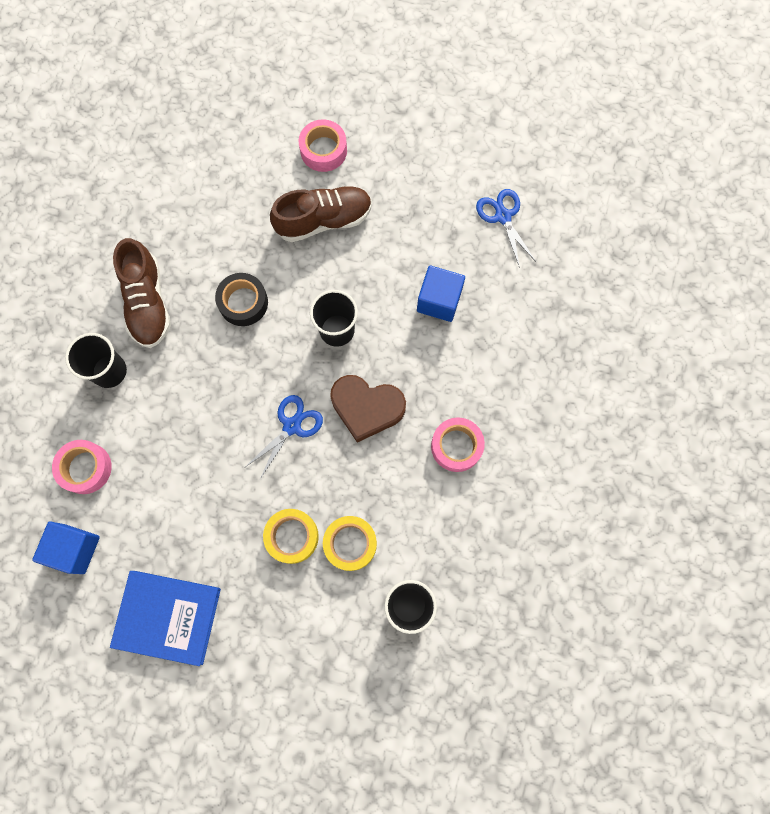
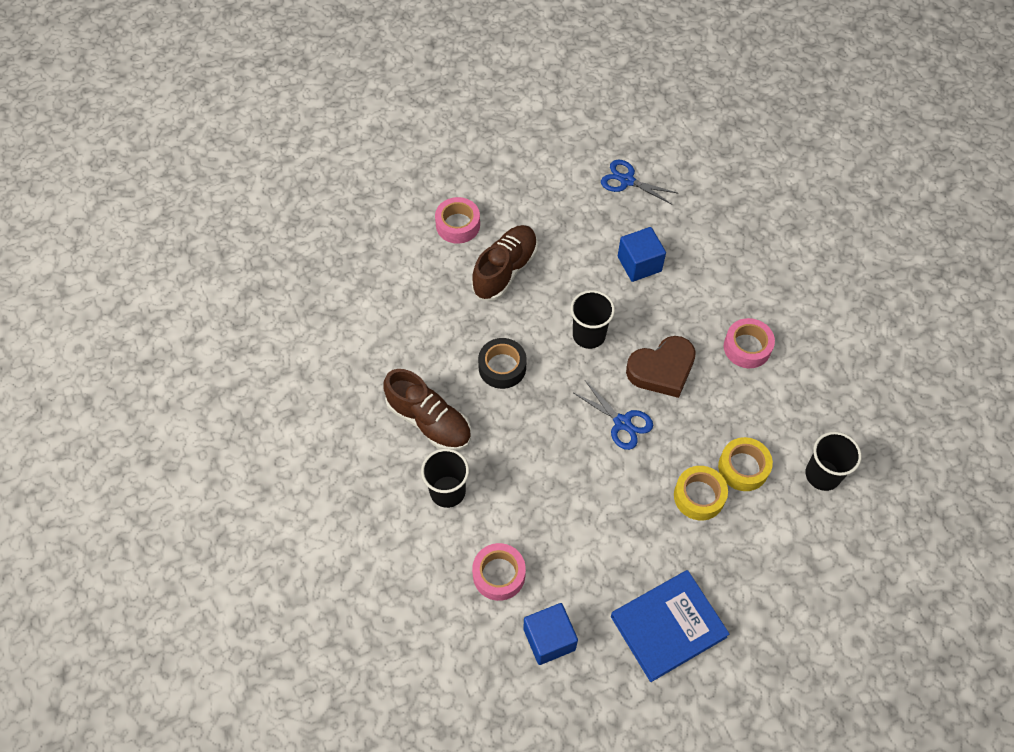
camera: 40 degrees left, 15 degrees down
blue scissors [244,395,323,479] -> blue scissors turned 135 degrees clockwise [572,381,653,450]

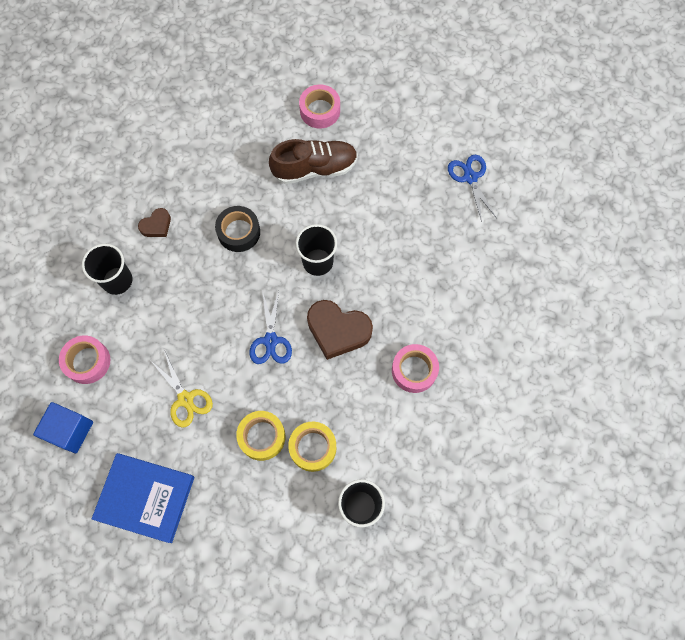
camera: 45 degrees right, 10 degrees up
brown shoe [383,369,471,451] -> brown heart [138,208,171,237]
blue cube [618,227,666,282] -> none
none -> yellow scissors [151,350,213,428]

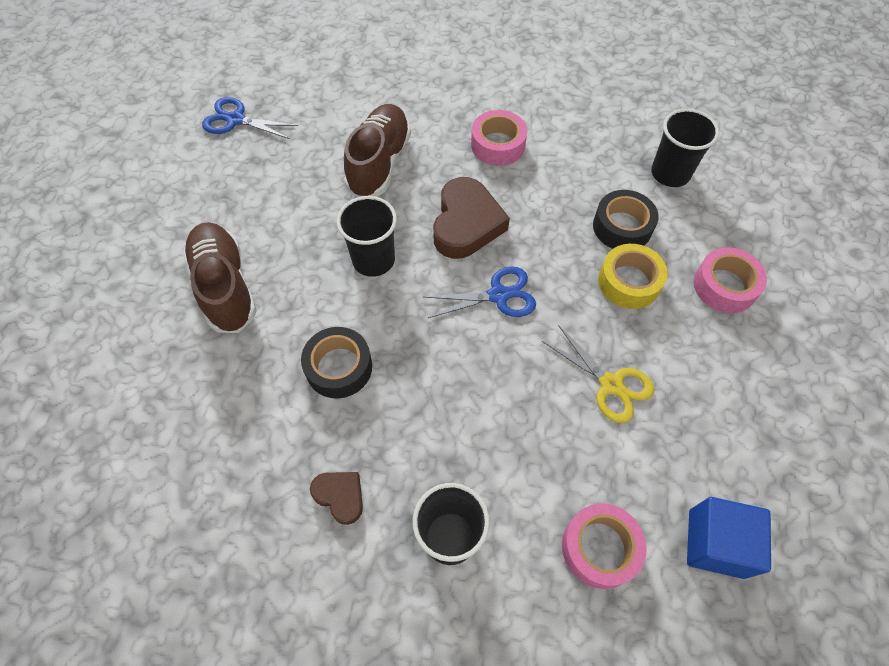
camera: 100 degrees left, 10 degrees down
blue book [92,453,194,543] -> none
yellow scissors [151,350,213,428] -> yellow scissors turned 90 degrees clockwise [542,325,654,423]
yellow tape [288,422,336,472] -> black tape [593,190,659,249]
pink tape [299,84,340,128] -> pink tape moved to [693,247,767,313]
blue scissors [448,155,496,222] -> blue scissors turned 45 degrees clockwise [202,97,298,139]
none -> brown shoe [344,104,411,197]

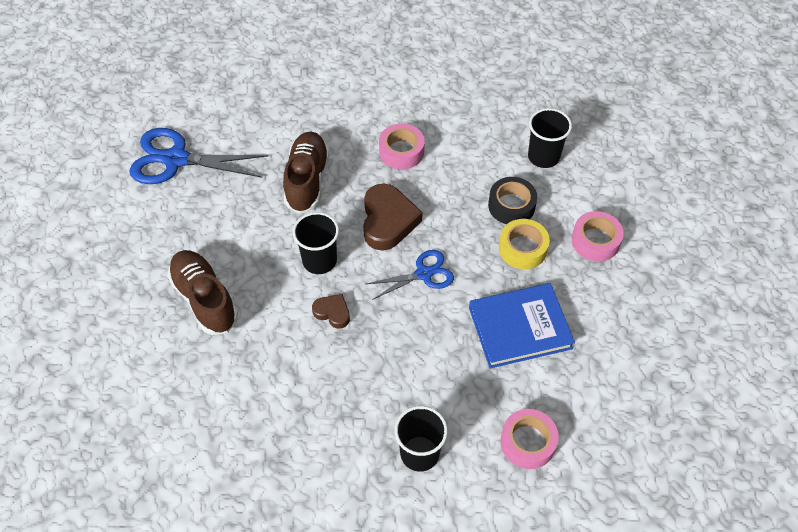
camera: 10 degrees left, 5 degrees down
blue scissors [202,97,298,139] -> blue scissors [129,128,268,184], size x1.68
black tape [301,327,372,398] -> none
brown heart [310,472,363,525] -> brown heart moved to [312,294,350,329]
yellow scissors [542,325,654,423] -> blue book [469,283,575,368]
blue cube [687,497,771,579] -> none

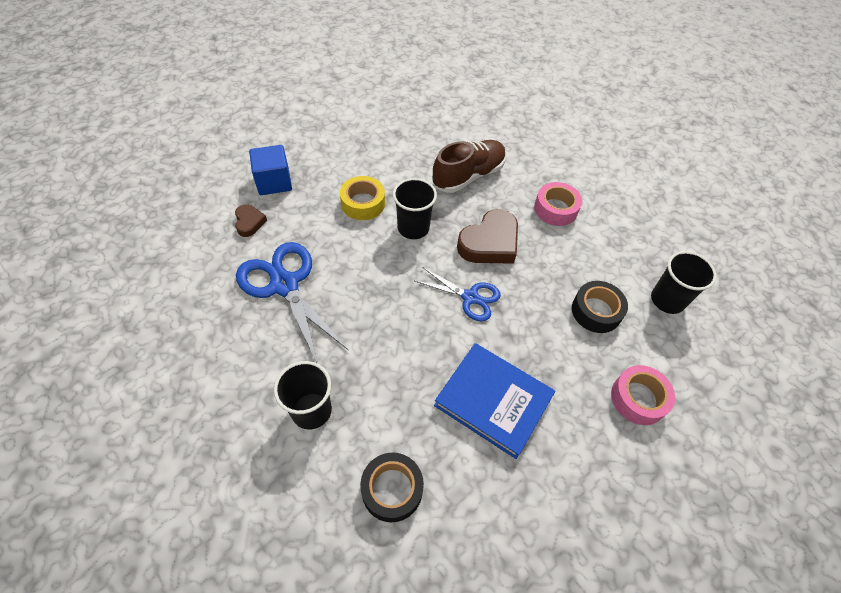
camera: 45 degrees right, 0 degrees up
blue scissors [129,128,268,184] -> blue scissors moved to [236,242,348,364]
brown shoe [167,250,238,335] -> none
brown heart [312,294,350,329] -> brown heart moved to [235,204,267,237]
yellow tape [499,219,550,269] -> yellow tape moved to [340,176,385,220]
pink tape [500,409,559,469] -> black tape [360,453,424,522]
none -> blue cube [249,145,292,195]

